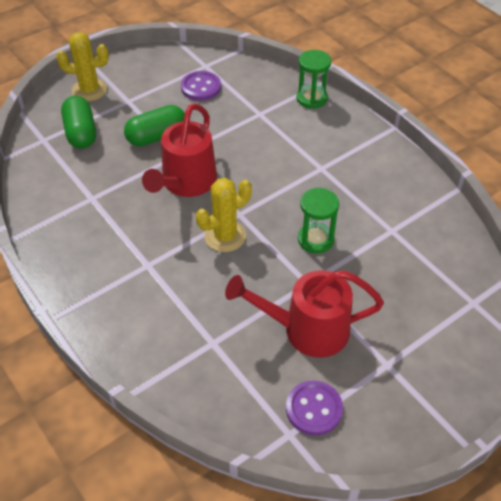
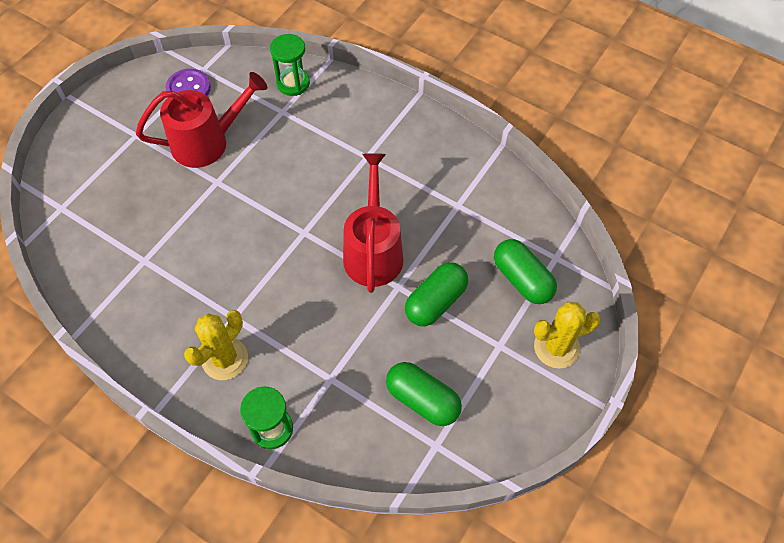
camera: 160 degrees right, 10 degrees up
purple button [181,71,221,101] -> green capsule [386,362,462,426]
yellow cactus [196,178,252,252] -> yellow cactus moved to [184,310,248,380]
green hourglass [298,188,339,253] -> green hourglass moved to [270,34,310,96]

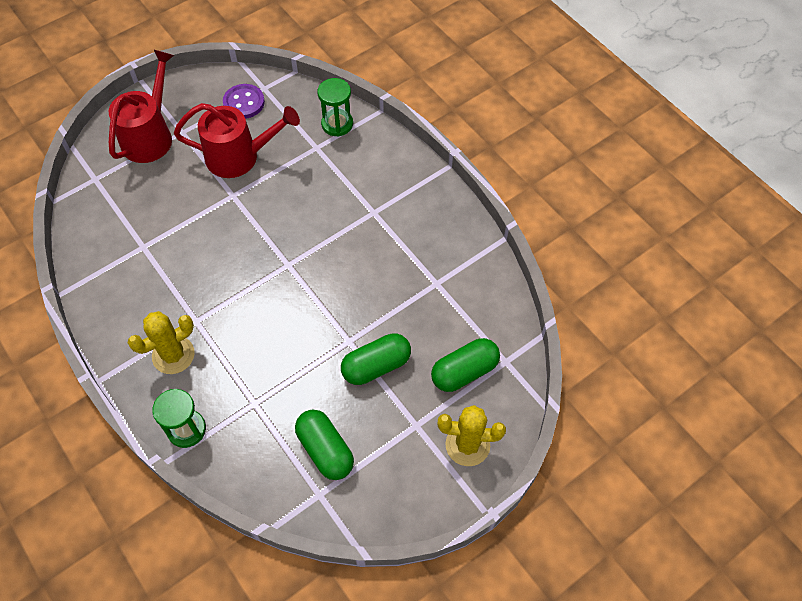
camera: 20 degrees right, 0 degrees up
red watering can [343,153,403,293] -> red watering can moved to [109,50,174,163]
green capsule [494,239,557,304] -> green capsule turned 75 degrees clockwise [431,338,500,392]

